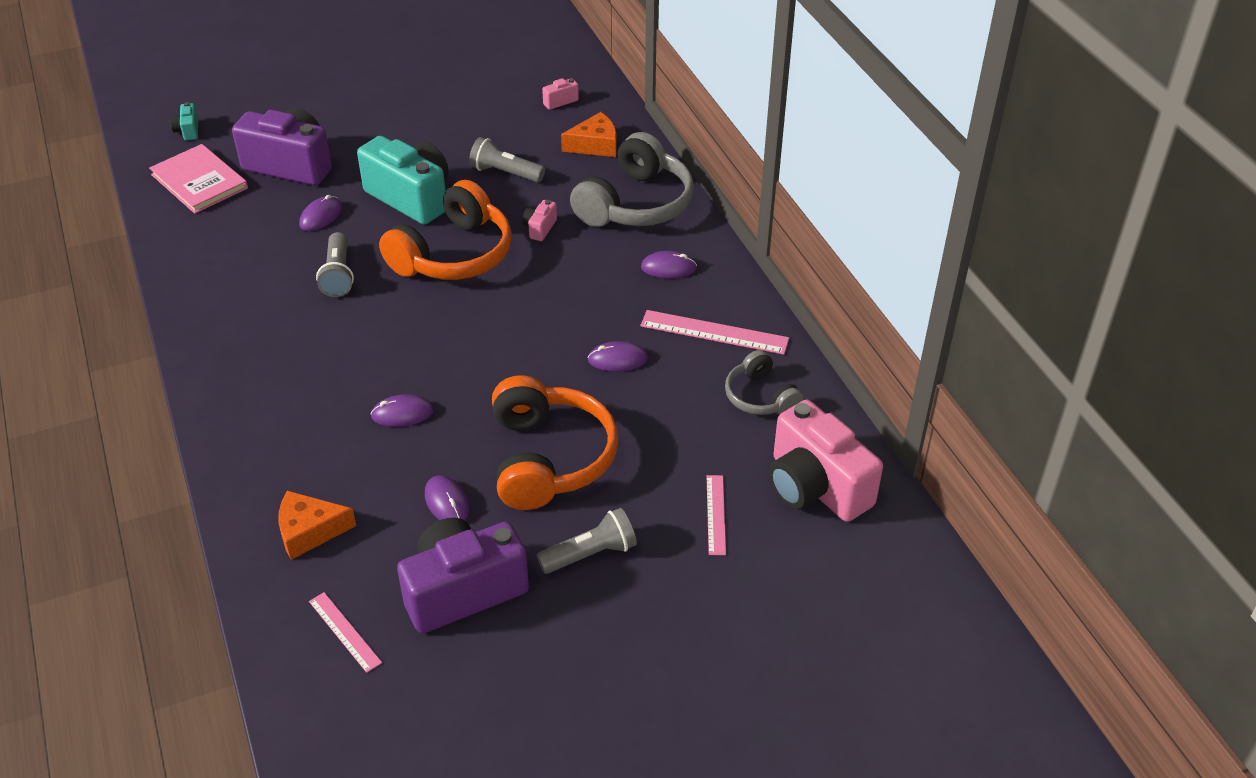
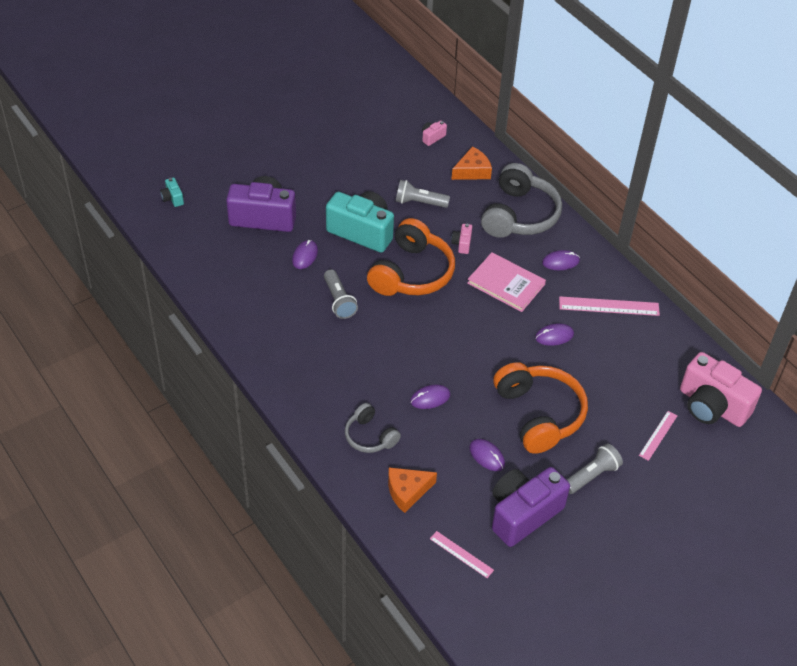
camera: 15 degrees left, 5 degrees up
pink book [149,144,248,214] -> pink book moved to [467,252,546,312]
pink ruler [707,475,726,555] -> pink ruler turned 45 degrees clockwise [639,411,677,461]
grey headphones [725,350,803,415] -> grey headphones moved to [345,403,401,453]

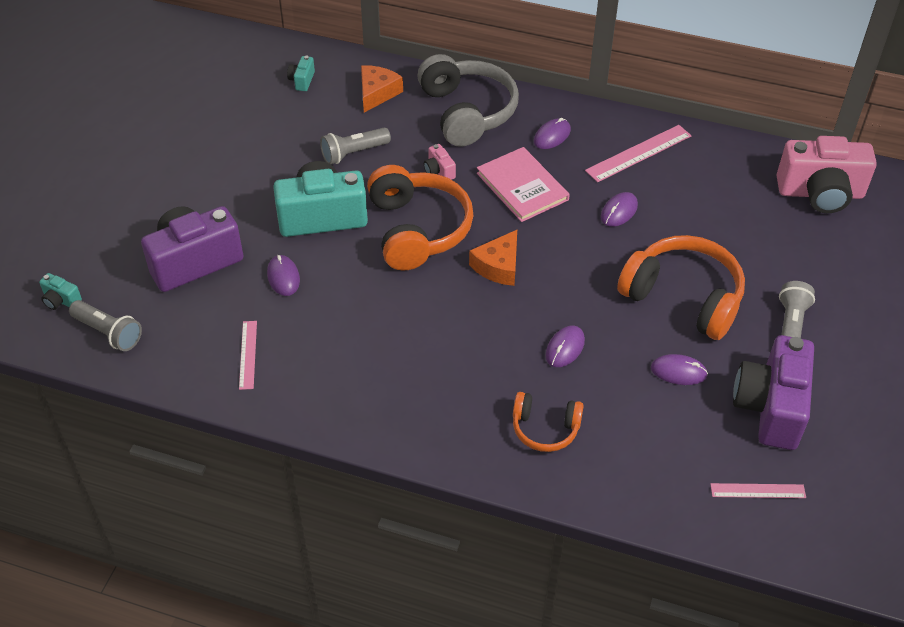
camera: 35 degrees left, 0 degrees up
grey flashlight [324,269,358,319] -> grey flashlight moved to [69,300,142,351]
grey headphones [345,403,401,453] -> orange headphones [513,392,584,452]
orange cheese [388,467,437,513] -> orange cheese moved to [469,230,517,286]
pink camera [422,121,447,146] -> turquoise camera [287,56,315,91]
pink book [467,252,546,312] -> pink book turned 60 degrees clockwise [477,147,570,222]
pink ruler [639,411,677,461] -> pink ruler moved to [239,321,257,390]

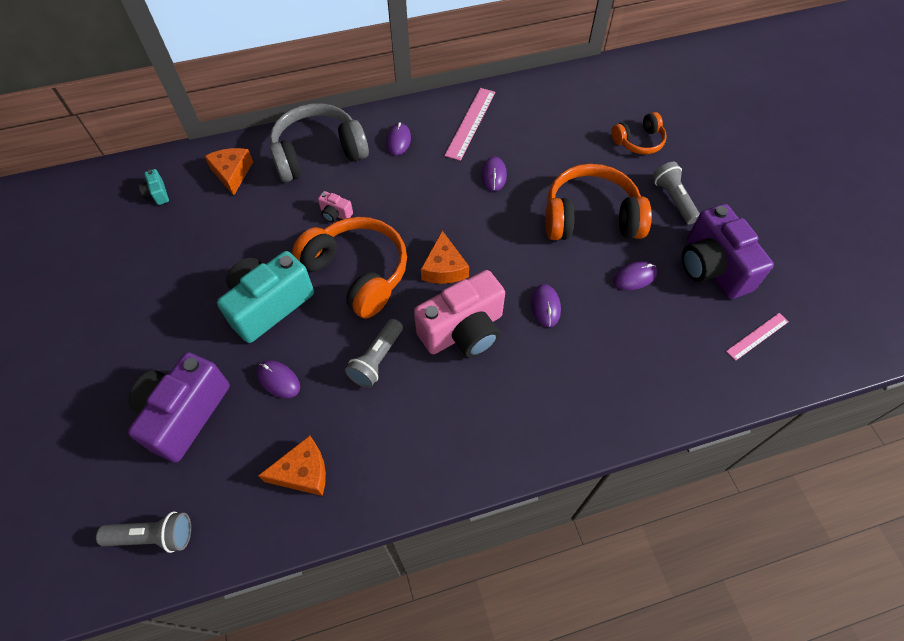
camera: 35 degrees left, 10 degrees up
turquoise camera [39,273,82,310] -> none
pink ruler [239,321,257,390] -> orange cheese [258,435,326,496]
grey flashlight [320,128,391,164] -> grey flashlight moved to [345,319,403,388]
grey headphones [417,54,519,147] -> grey headphones turned 60 degrees counterclockwise [270,103,369,182]
pink book [477,147,570,222] -> none
orange headphones [513,392,584,452] -> orange headphones moved to [611,112,667,154]
pink camera [777,136,877,213] -> pink camera moved to [414,270,505,358]

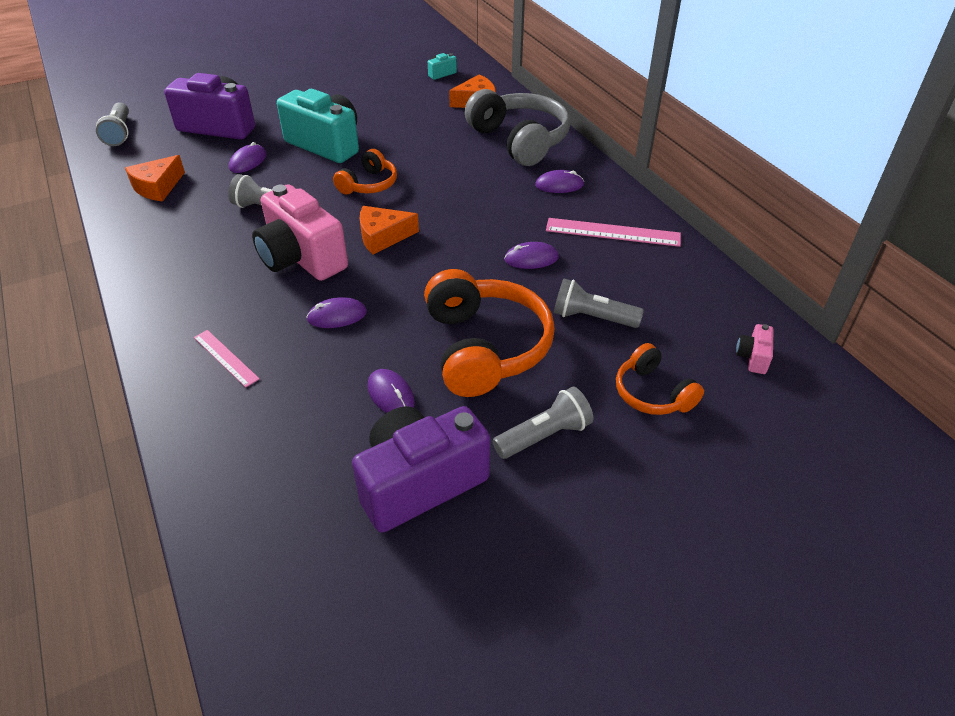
camera: 80 degrees right, 15 degrees down
orange cheese [258,435,326,496] -> orange cheese turned 60 degrees clockwise [125,155,185,201]
orange headphones [292,217,407,318] -> orange headphones [333,149,397,194], size x0.55
pink camera [318,191,353,222] -> pink camera moved to [736,324,773,374]
pink ruler [726,313,789,361] -> pink ruler moved to [194,330,260,388]
none -> grey flashlight [554,279,644,328]

